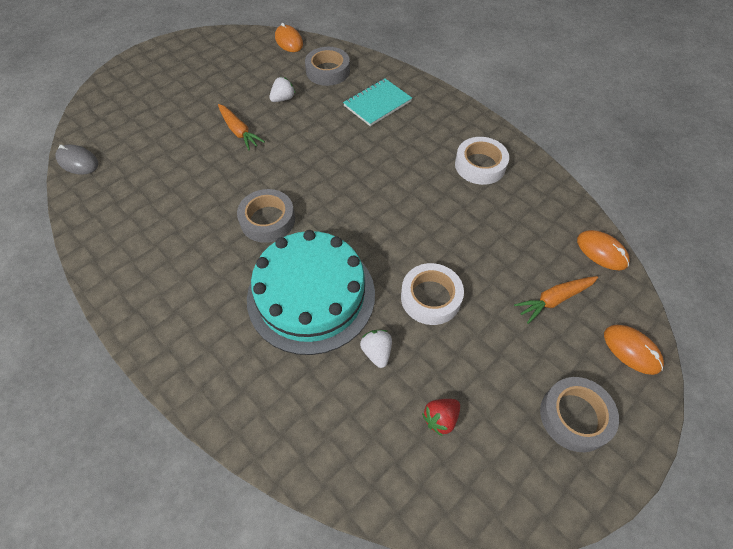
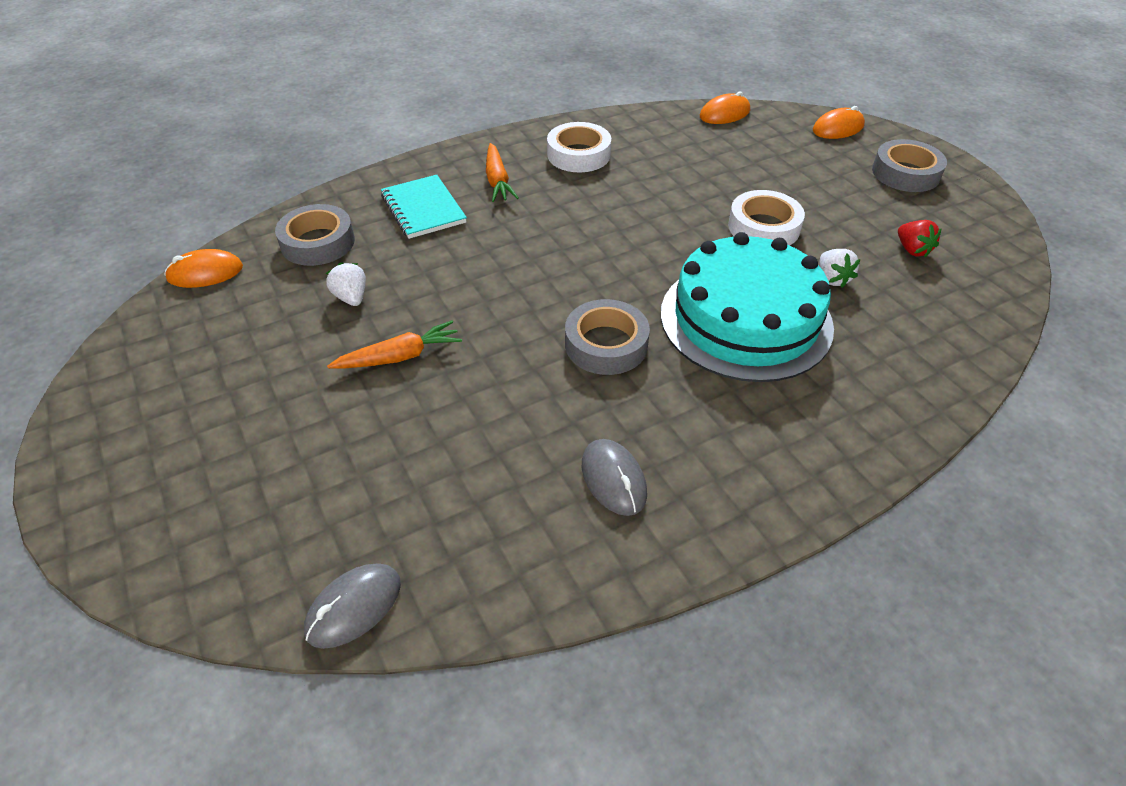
camera: 75 degrees left, 10 degrees down
white strawberry [360,330,392,368] -> white strawberry turned 105 degrees counterclockwise [820,249,860,287]
orange carrot [514,276,598,324] -> orange carrot moved to [486,143,518,202]
none -> grey mouse [582,439,647,516]

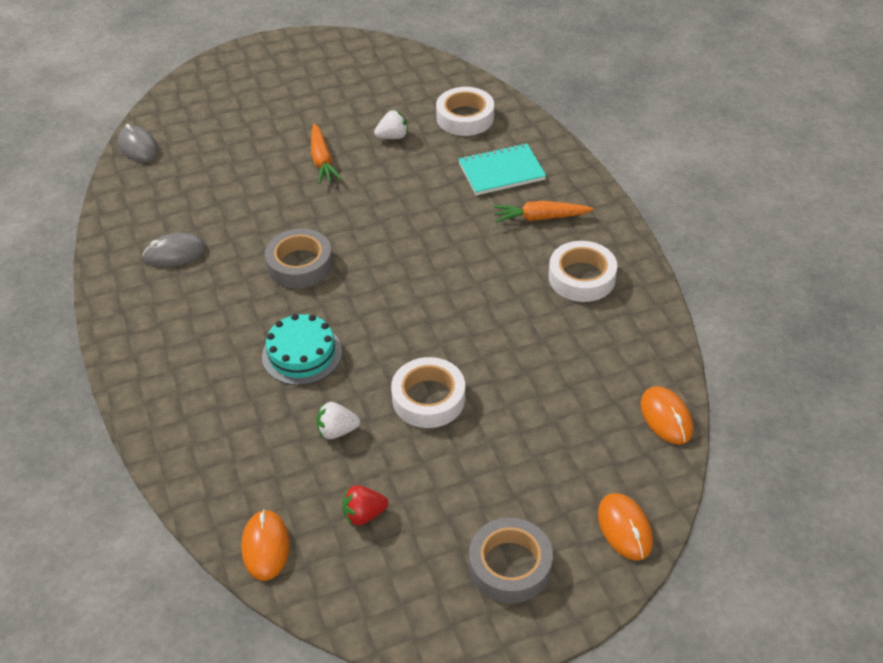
camera: 100 degrees right, 0 degrees up
orange mouse [165,249,243,288] -> orange mouse moved to [241,509,290,581]
grey tape [275,204,355,266] -> white tape [436,87,494,136]
turquoise cake [661,232,834,382] -> turquoise cake [262,314,342,385], size x0.53

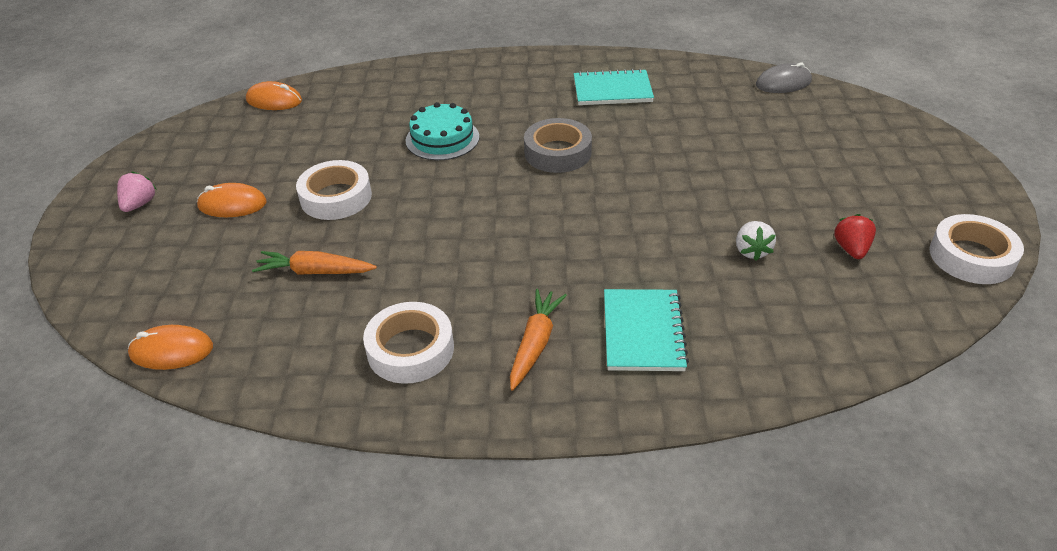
camera: 110 degrees right, 5 degrees down
grey mouse [142,233,206,267] -> turquoise notebook [574,68,654,105]
orange carrot [311,124,342,184] -> orange carrot moved to [252,251,377,275]
white strawberry [316,402,360,439] -> none
red strawberry [342,485,389,526] -> red strawberry moved to [834,214,876,259]
white tape [436,87,494,136] -> white tape moved to [929,214,1024,284]
grey tape [469,518,553,603] -> pink strawberry [117,171,156,212]
orange mouse [598,493,653,561] -> orange mouse moved to [197,183,267,217]

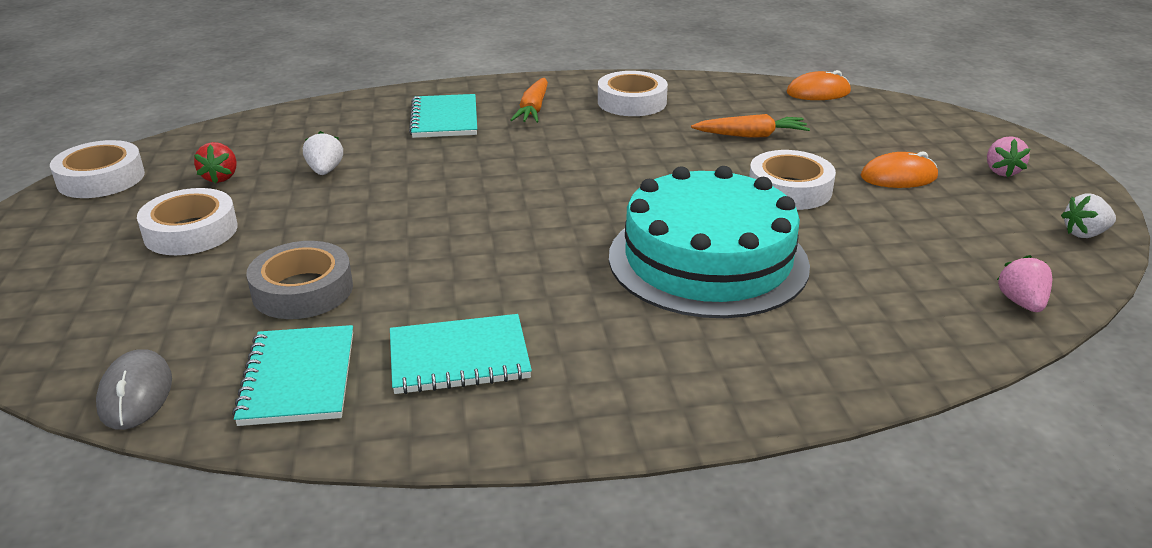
camera: 170 degrees right, 10 degrees down
orange mouse [246,81,302,110] -> pink strawberry [997,255,1052,312]
turquoise cake [405,102,479,160] -> turquoise cake [609,166,810,318], size x1.87
grey tape [524,118,592,173] -> grey tape moved to [246,241,353,319]
grey mouse [756,62,812,93] -> grey mouse turned 75 degrees counterclockwise [96,349,172,430]
none -> white tape [137,188,238,255]
none -> turquoise notebook [232,325,353,426]
none -> white strawberry [1061,194,1116,238]

